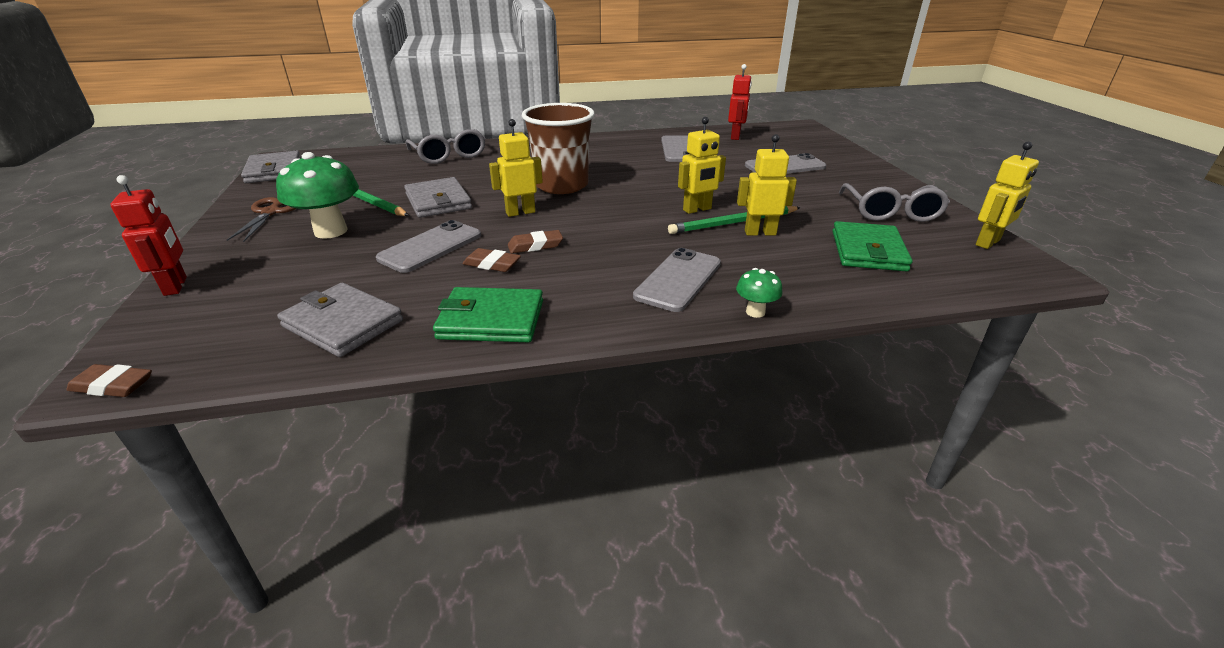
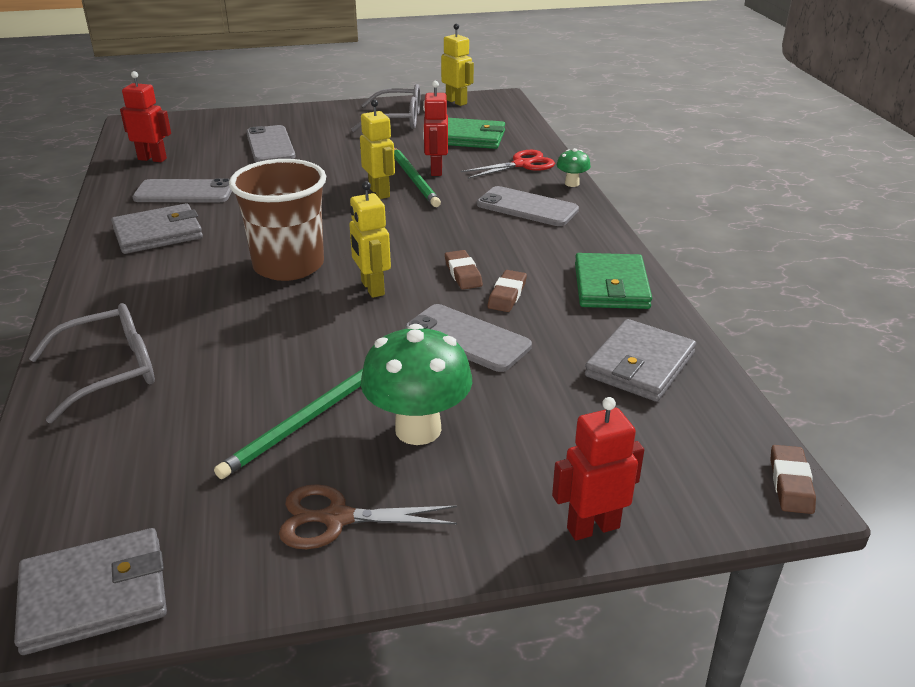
camera: 90 degrees left, 0 degrees up
grey wallet [404,177,472,218] -> grey wallet moved to [111,203,203,254]
yellow robot [737,134,797,236] -> red robot [423,81,448,176]
none -> red scissors [461,150,555,179]

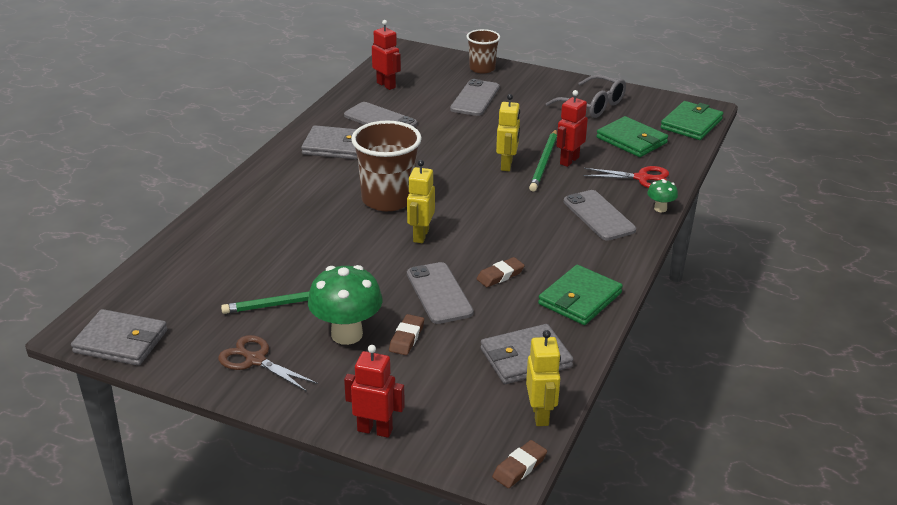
camera: 35 degrees right, 0 degrees up
grey glasses [29,303,155,423] -> none
yellow robot [441,24,474,106] -> yellow robot moved to [526,330,561,426]
brown eraser [445,250,483,290] -> brown eraser moved to [389,314,424,355]
none -> brown cup [466,29,500,74]
none -> green wallet [661,101,723,140]

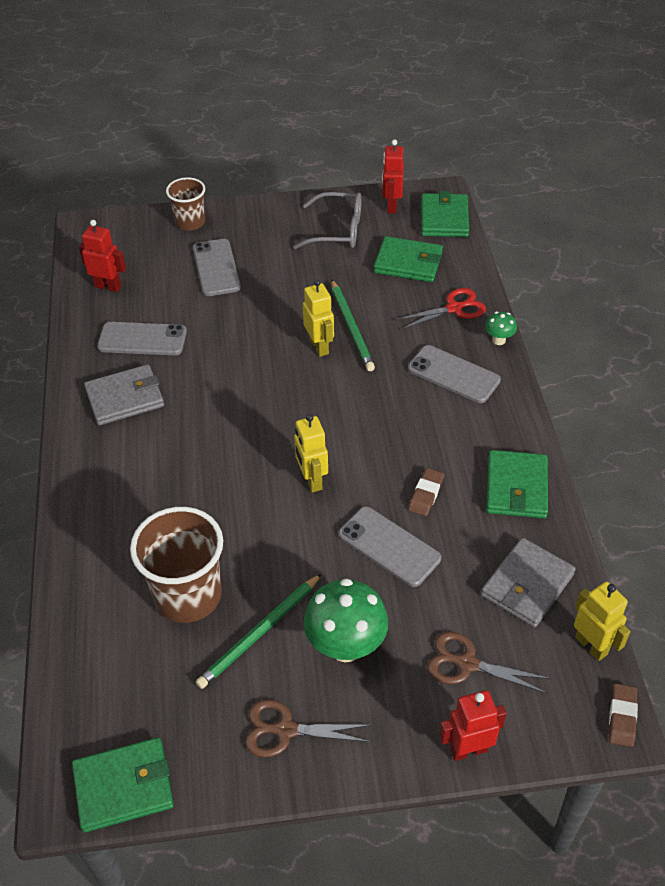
camera: 30 degrees left, 15 degrees up
grey wallet [71,309,167,366] -> green wallet [72,737,174,833]
brown cup [351,121,422,211] -> brown cup moved to [130,507,223,623]
brown eraser [389,314,424,355] -> none
red robot [557,90,588,167] -> red robot moved to [382,139,404,214]
none -> brown scissors [427,632,551,694]

